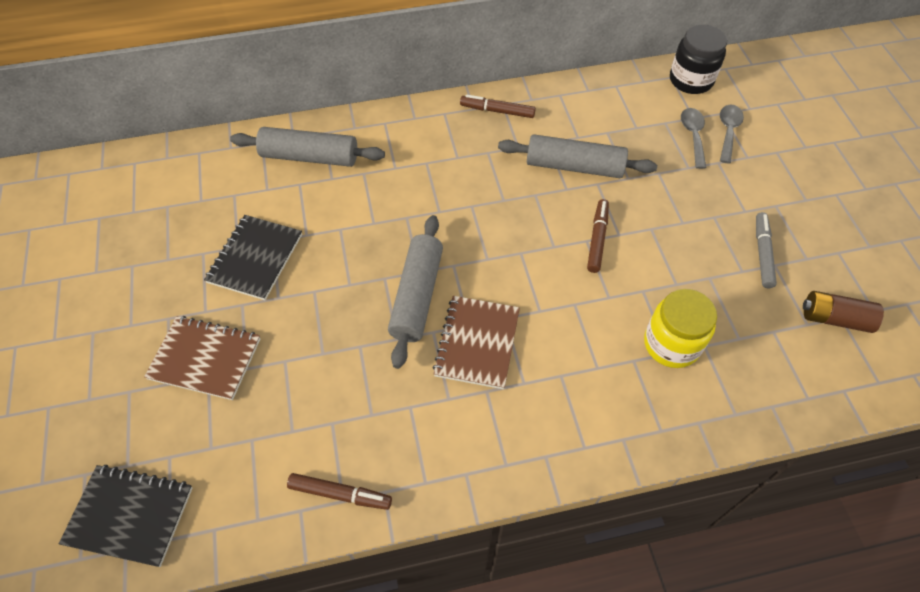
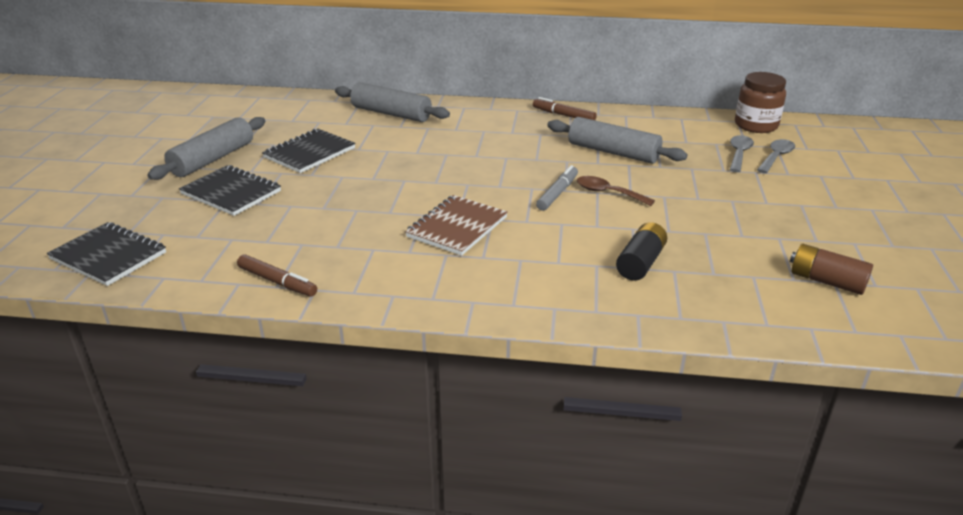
camera: 20 degrees right, 25 degrees down
brown notebook [144,316,260,400] -> black notebook [179,165,281,216]
grey rolling pin [388,215,443,369] -> grey rolling pin moved to [147,117,265,180]
brown marker [587,199,609,273] -> brown spoon [577,176,655,206]
yellow jar [644,289,717,368] -> black battery [616,222,667,281]
black jar [670,25,727,94] -> brown jar [735,72,786,133]
grey marker [756,212,777,288] -> grey marker moved to [536,165,578,211]

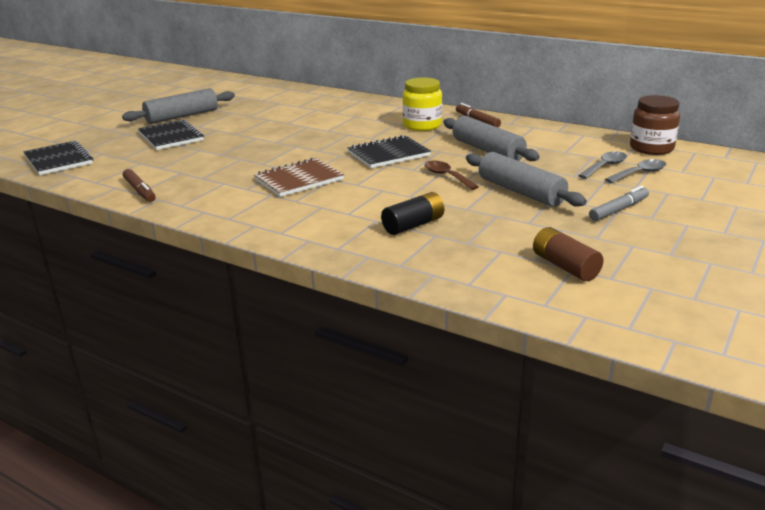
camera: 25 degrees right, 5 degrees down
black notebook [262,129,355,173] -> black notebook moved to [348,135,431,168]
grey rolling pin [335,82,450,122] -> grey rolling pin moved to [466,152,587,207]
grey marker [536,165,578,211] -> grey marker moved to [589,186,649,221]
none -> yellow jar [403,77,442,131]

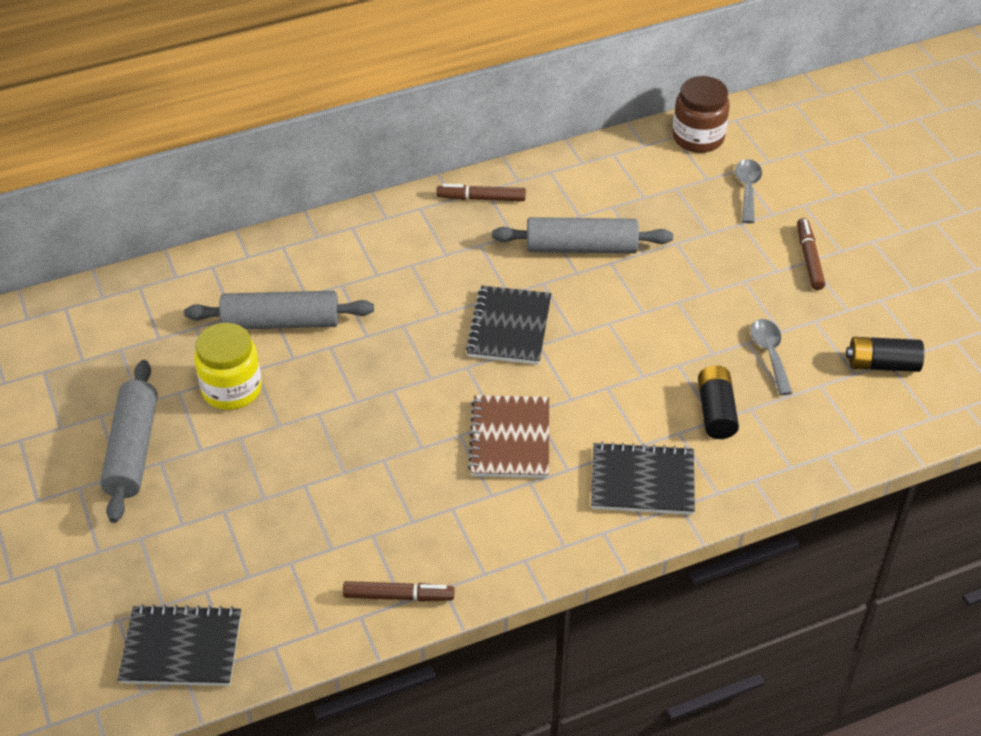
camera: 55 degrees left, 20 degrees up
black notebook [138,119,204,150] -> black notebook moved to [591,442,695,515]
yellow jar [403,77,442,131] -> yellow jar moved to [194,323,262,410]
brown spoon [425,161,479,190] -> none
grey rolling pin [466,152,587,207] -> grey rolling pin moved to [184,291,374,329]
brown battery [533,227,604,281] -> black battery [846,337,924,372]
grey spoon [578,151,627,179] -> grey spoon moved to [751,319,793,395]
grey marker [589,186,649,221] -> brown marker [797,218,825,290]

